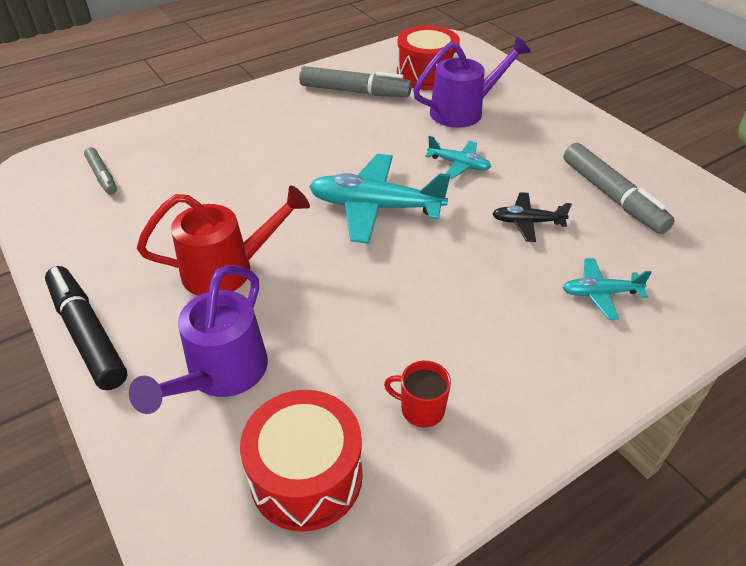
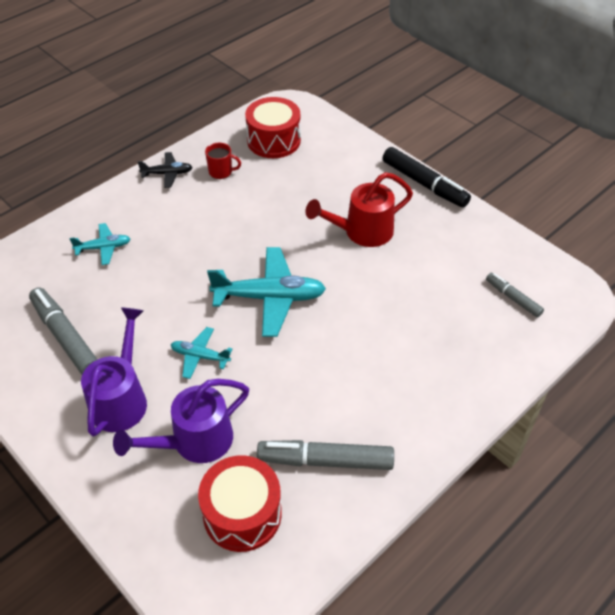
camera: 170 degrees right, 5 degrees up
purple watering can [129,265,268,414] -> purple watering can moved to [81,307,147,437]
black plane [492,192,572,242] -> black plane moved to [138,152,192,188]

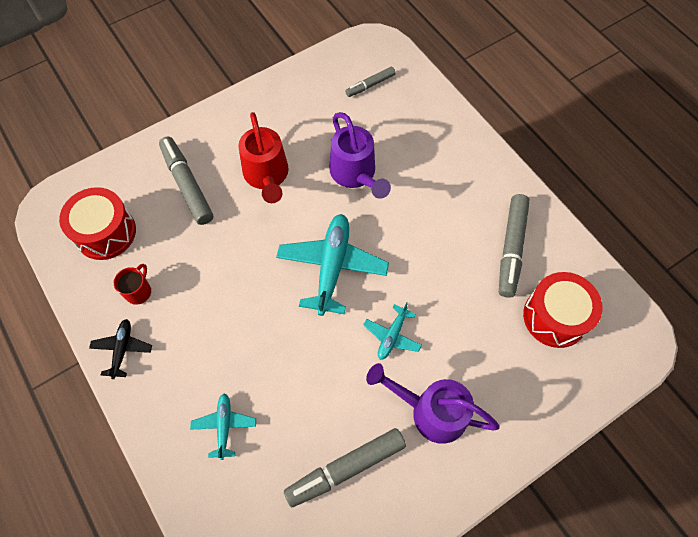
camera: 80 degrees left, 15 degrees up
purple watering can [113,379,249,463] -> purple watering can moved to [329,112,391,199]
black marker [383,147,471,207] -> none
none -> grey marker [159,137,213,225]

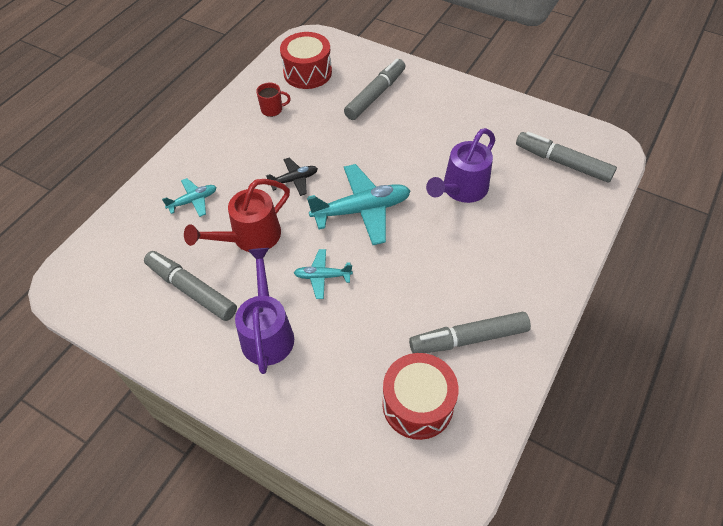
camera: 65 degrees right, 10 degrees down
black plane [89,319,152,379] -> black plane moved to [266,157,318,196]
red watering can [238,112,288,203] -> red watering can moved to [184,179,290,252]
grey marker [345,66,396,97] -> grey marker [516,132,617,183], size x1.75

